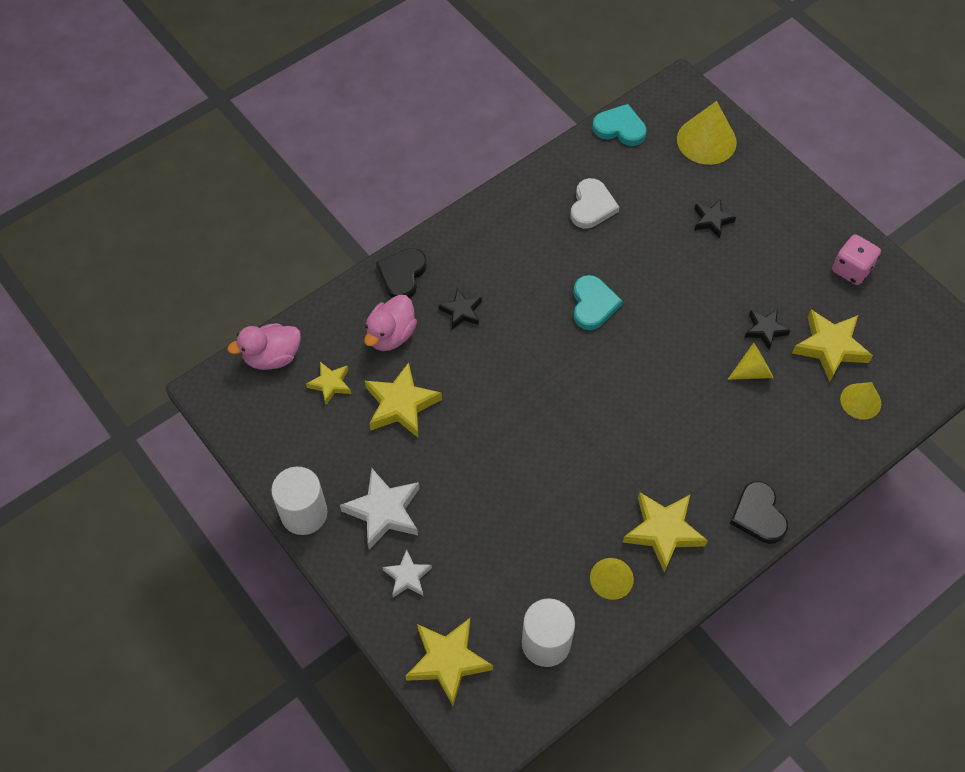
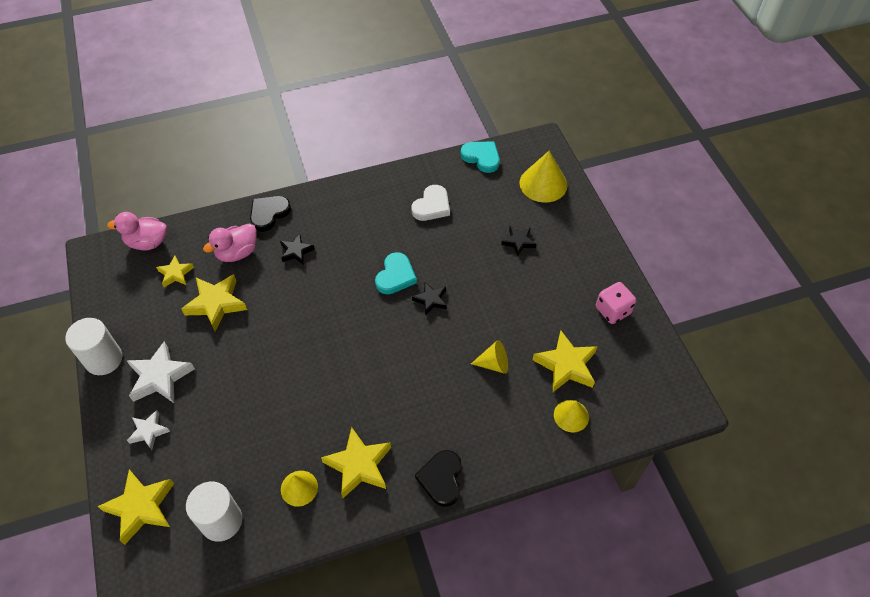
camera: 20 degrees right, 5 degrees down
black star [745,309,790,350] -> black star moved to [412,282,447,316]

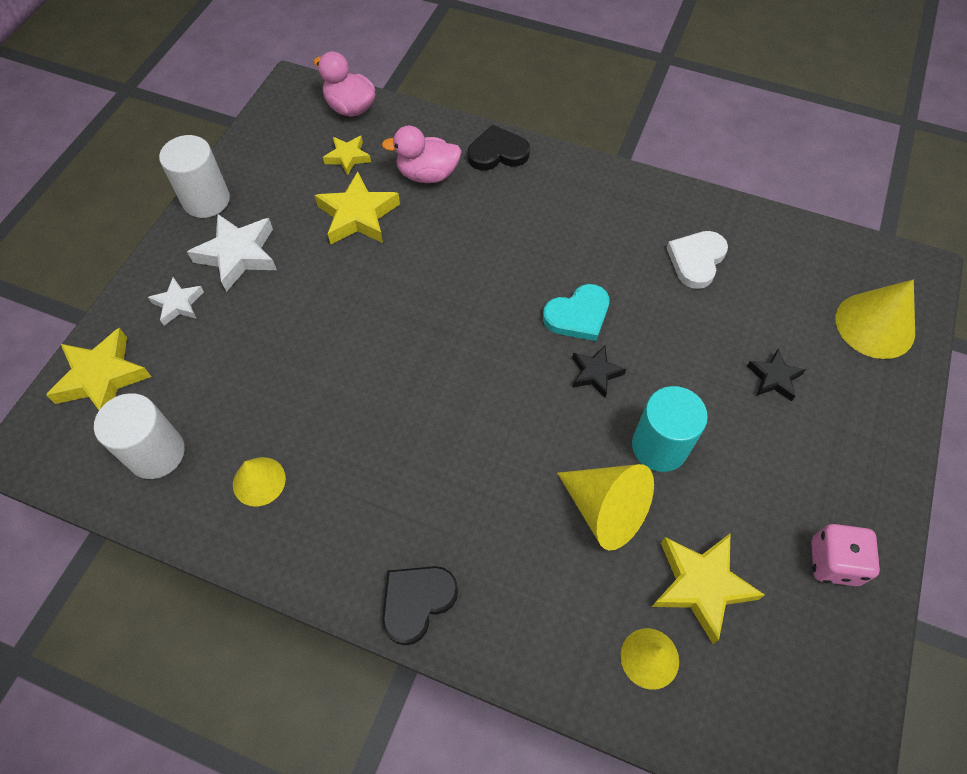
camera: 40 degrees right, 5 degrees up
black star [280,234,315,265] -> none
yellow star [321,427,391,498] -> none
white heart [411,185,450,221] -> white heart turned 135 degrees clockwise [667,231,728,289]
turquoise heart [461,141,500,173] -> none
yellow cone [471,340,508,374] -> yellow cone [557,464,654,550], size x1.65
none -> turquoise cylinder [632,386,708,472]

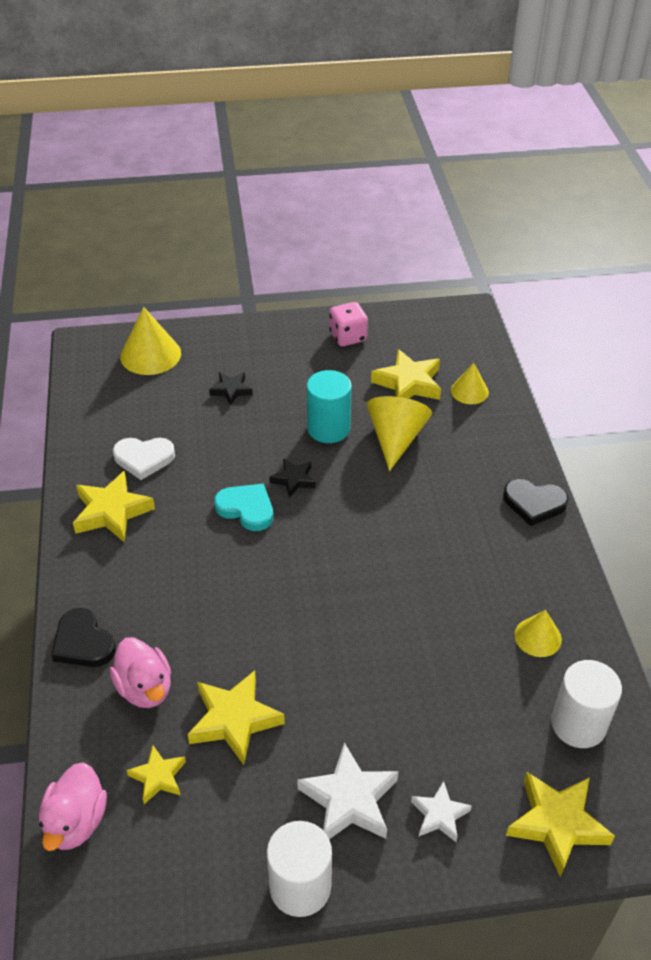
camera: 120 degrees left, 15 degrees down
none -> yellow star [73,471,155,542]

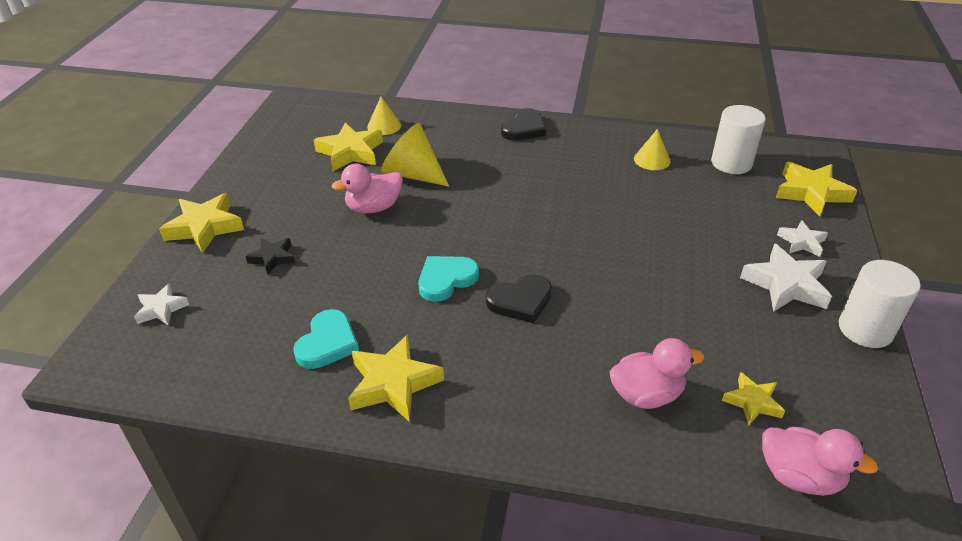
camera: 70 degrees left, 5 degrees down
black heart [51,608,116,667] -> black heart moved to [486,274,552,323]
white heart [113,438,175,480] -> turquoise heart [293,309,359,369]
yellow cone [120,307,181,375] -> white star [134,284,189,326]
yellow star [188,670,285,765] -> yellow star moved to [159,193,244,253]
black star [269,458,316,498] -> none
turquoise cylinder [307,370,352,443] -> pink duck [332,164,403,213]
pink dice [329,302,368,346] -> none

